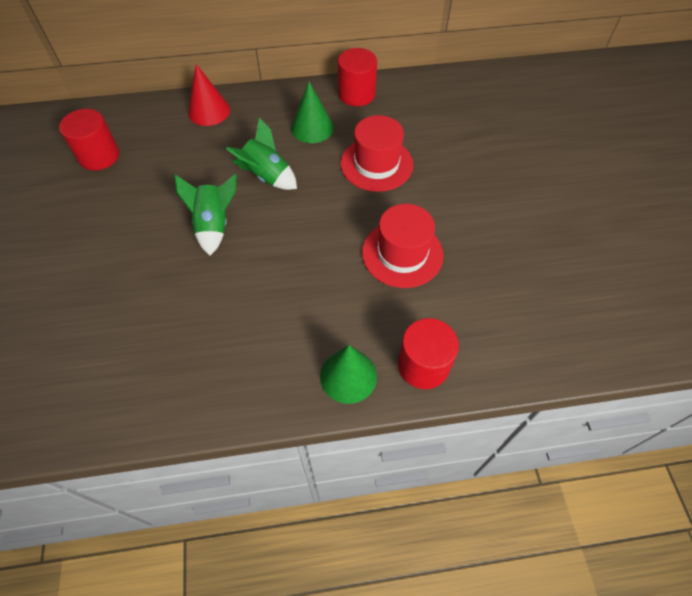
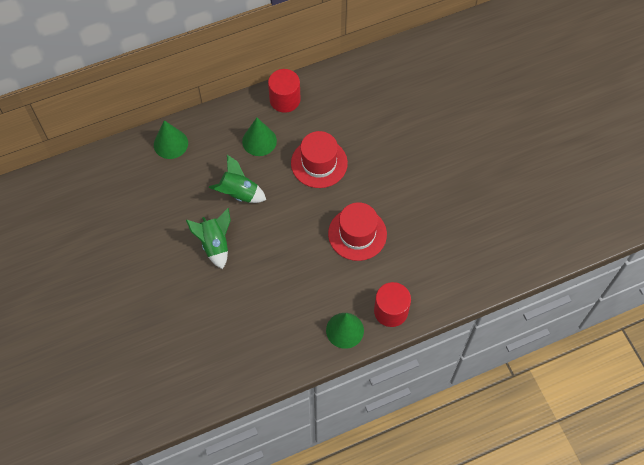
camera: 15 degrees left, 5 degrees up
red cylinder [59,109,119,171] -> none
red cone [188,64,230,126] -> green cone [154,120,188,159]

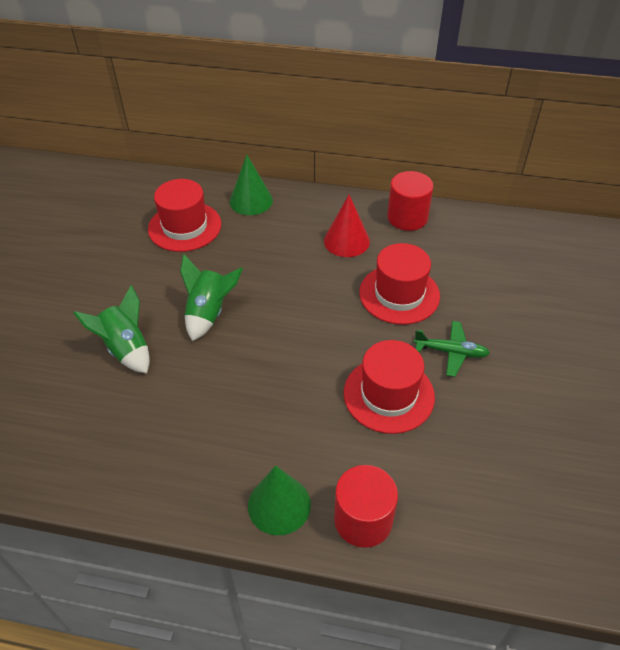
camera: 35 degrees right, 15 degrees down
green rocket [209,155,266,203] -> green rocket moved to [74,285,150,374]
green cone [242,118,277,156] -> red cone [324,195,370,257]
none -> red hat [148,179,222,252]
none -> green plane [414,321,490,377]

